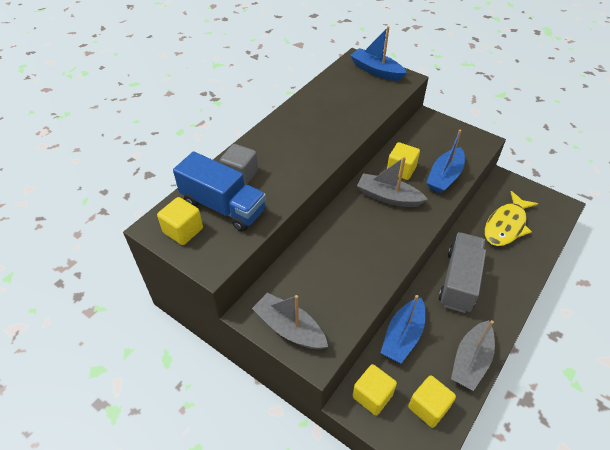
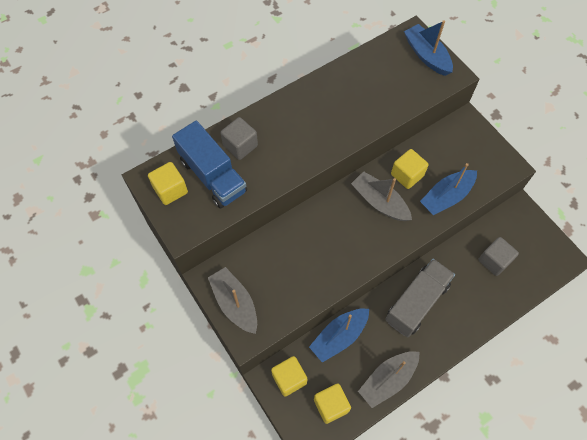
camera: 20 degrees right, 15 degrees up
yellow fish [485,191,538,246] -> grey cube [478,237,519,276]

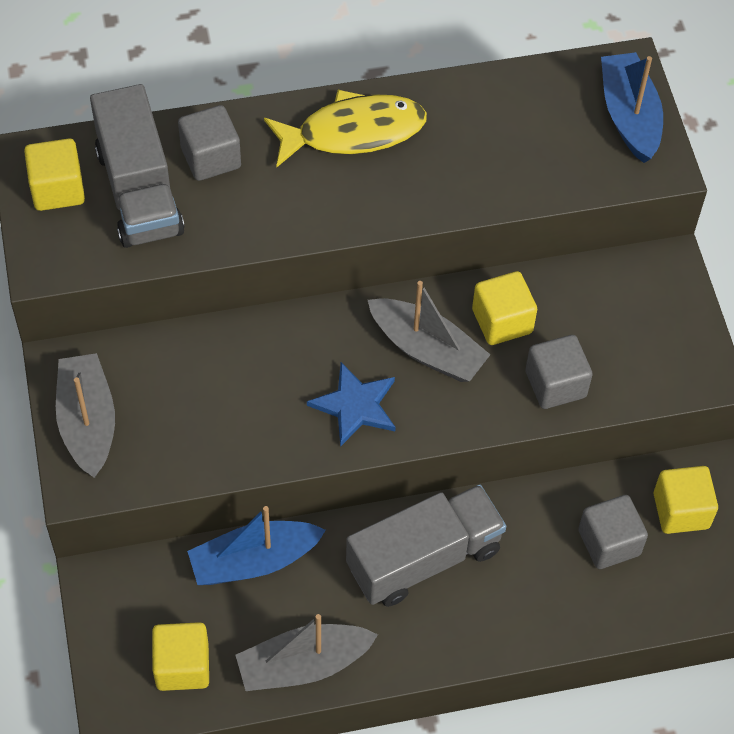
camera: 20 degrees right, 5 degrees down
blue truck [172,120,247,208] -> grey truck [90,84,185,248]
yellow cube [271,356,307,396] -> yellow cube moved to [654,466,718,534]
grey boat [351,171,412,221] -> grey boat turned 150 degrees clockwise [368,281,491,382]
blue boat [420,163,477,215] -> grey cube [525,335,593,409]
none -> yellow fish [264,90,427,167]
none -> blue star [307,362,396,447]

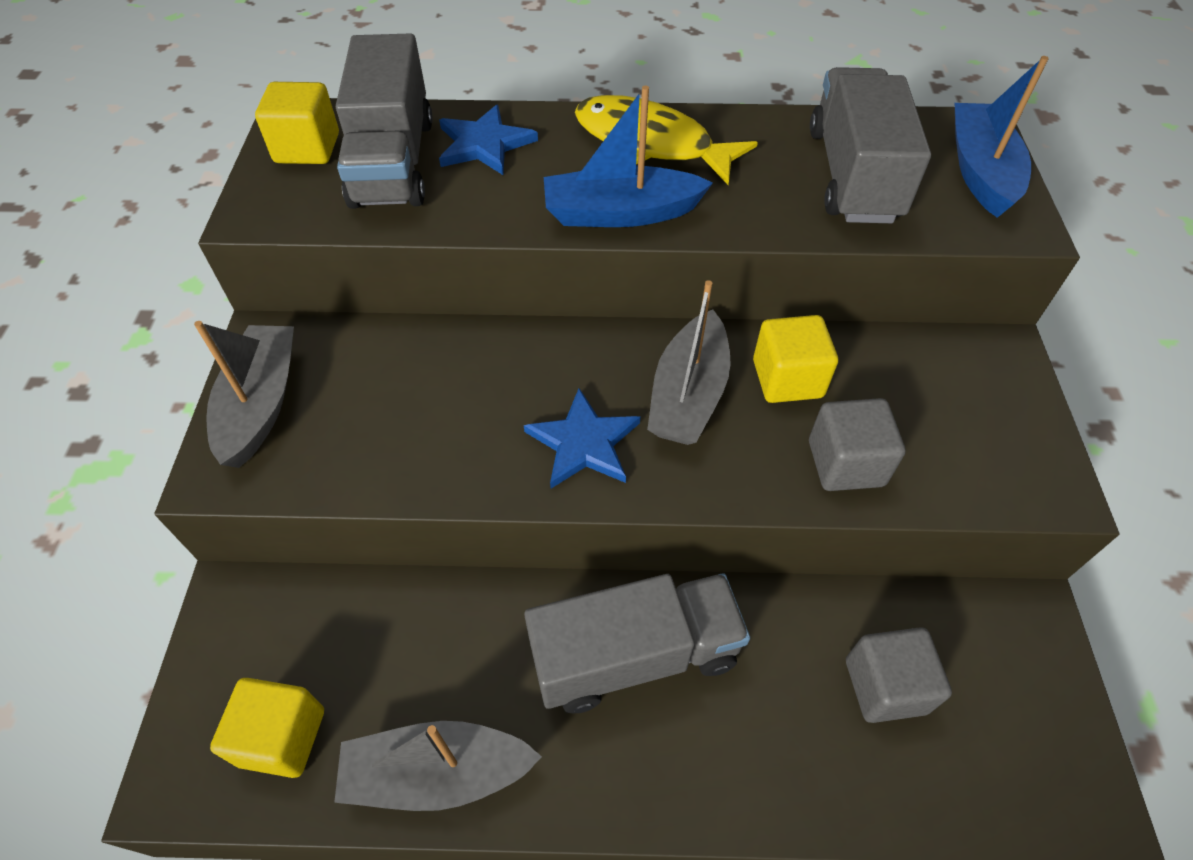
camera: 15 degrees right, 5 degrees down
grey cube [178,105,241,181] -> blue star [439,105,538,175]
blue boat [187,506,326,585] -> blue boat moved to [544,86,713,227]
yellow fish [264,90,427,167] -> yellow fish turned 150 degrees counterclockwise [575,95,758,185]
grey boat [368,281,491,382] -> grey boat turned 60 degrees clockwise [647,280,731,445]
yellow cube [654,466,718,534] -> none
none -> grey truck [810,67,931,223]

